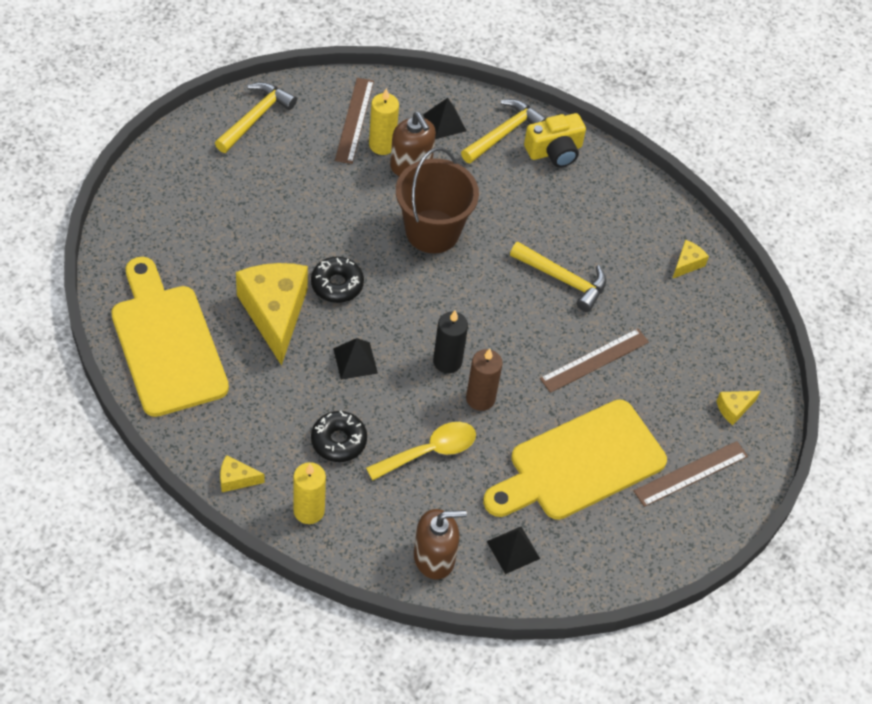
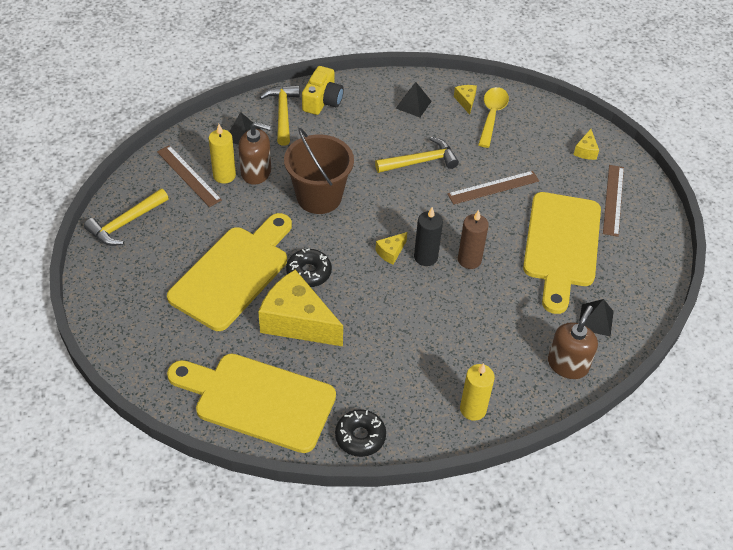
camera: 45 degrees left, 5 degrees down
yellow hammer [215,82,297,153] -> yellow hammer turned 120 degrees counterclockwise [84,189,169,246]
yellow cheese [220,455,265,492] -> yellow cheese moved to [376,232,407,265]
black donut [311,411,367,462] -> black donut moved to [335,409,386,457]
black pyramid [333,338,378,380] -> black pyramid moved to [396,82,432,117]
yellow spoon [366,422,476,481] -> yellow spoon moved to [478,87,509,148]
brown ruler [540,329,649,393] -> brown ruler turned 60 degrees clockwise [447,171,539,205]
none -> yellow cutting board [167,213,292,331]

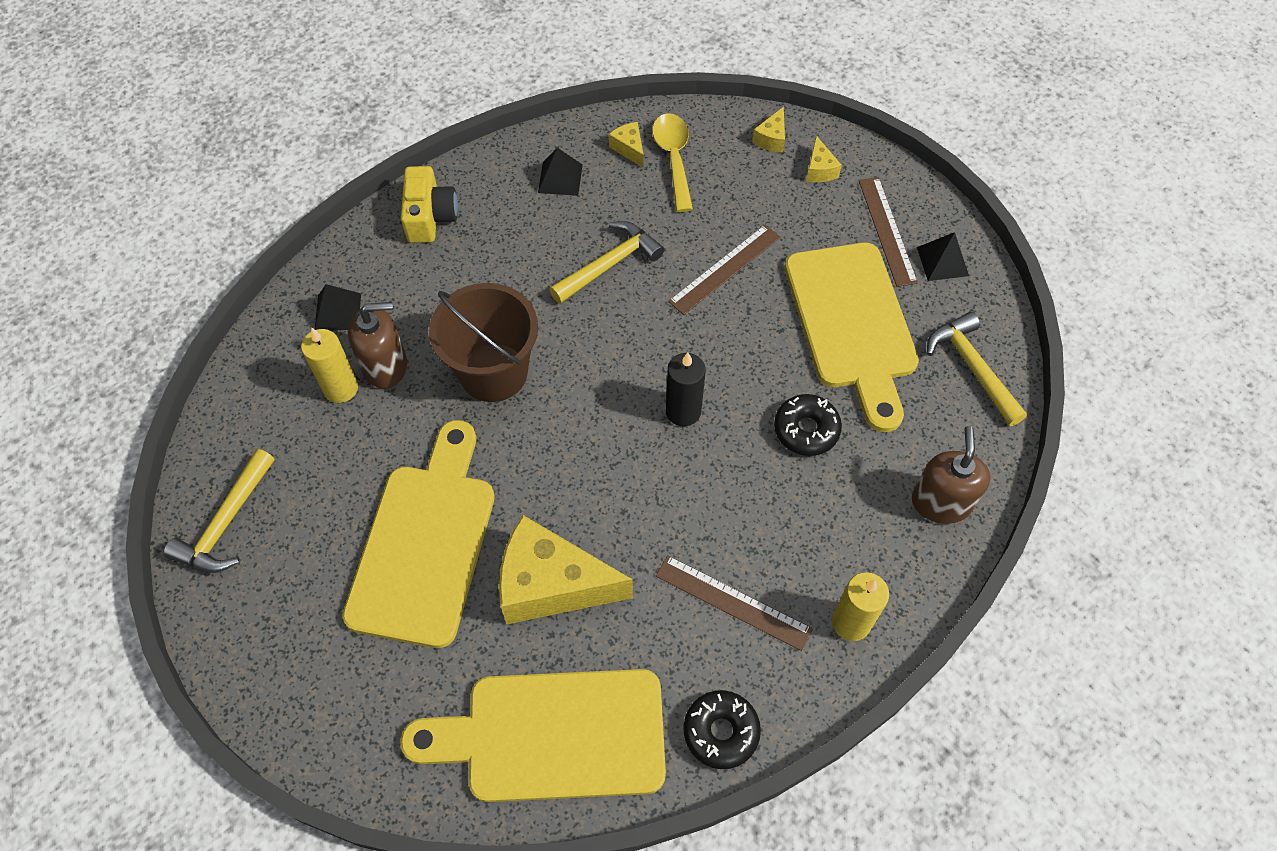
camera: 20 degrees left, 10 degrees up
brown ruler [157,145,222,207] -> brown ruler moved to [656,555,813,651]
yellow hammer [260,85,300,146] -> yellow hammer moved to [927,312,1027,426]
black donut [286,249,332,287] -> black donut moved to [774,394,842,456]
yellow cheese [376,232,407,265] -> yellow cheese moved to [752,107,785,153]
brown candle [458,210,489,269] -> none
black pyramid [579,299,614,337] -> black pyramid moved to [917,232,969,281]

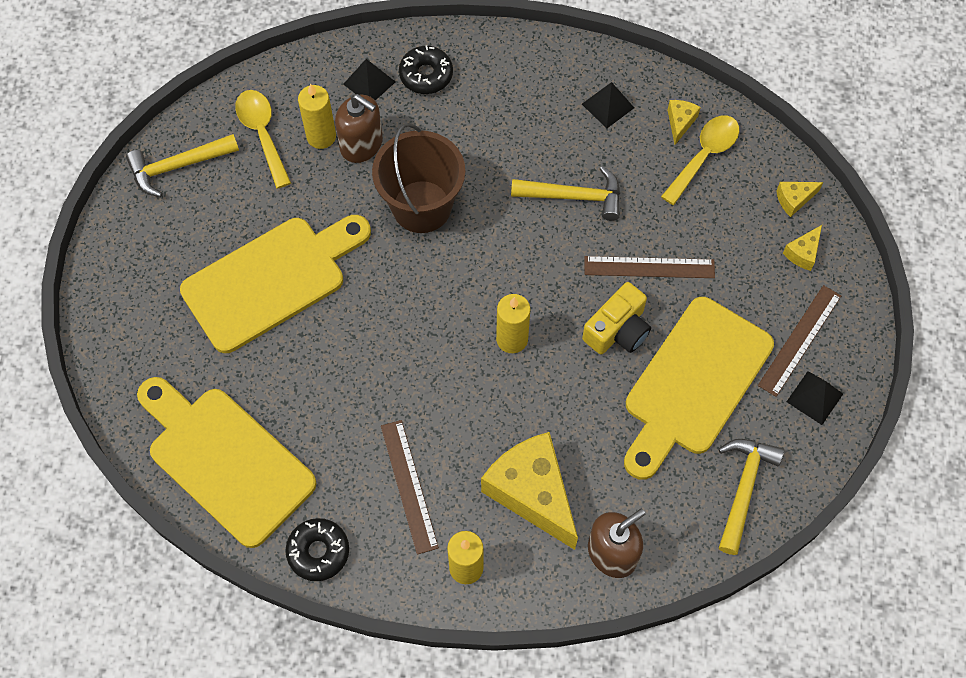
camera: 45 degrees right, 5 degrees up
yellow camera [401,166,458,243] -> yellow camera moved to [582,282,651,354]
yellow cheese [499,515,633,624] -> yellow cheese moved to [481,432,578,550]
black candle [666,353,706,426] -> yellow candle [496,294,530,353]
black donut [774,394,842,456] -> black donut moved to [399,46,453,94]
none -> yellow spoon [235,90,291,188]

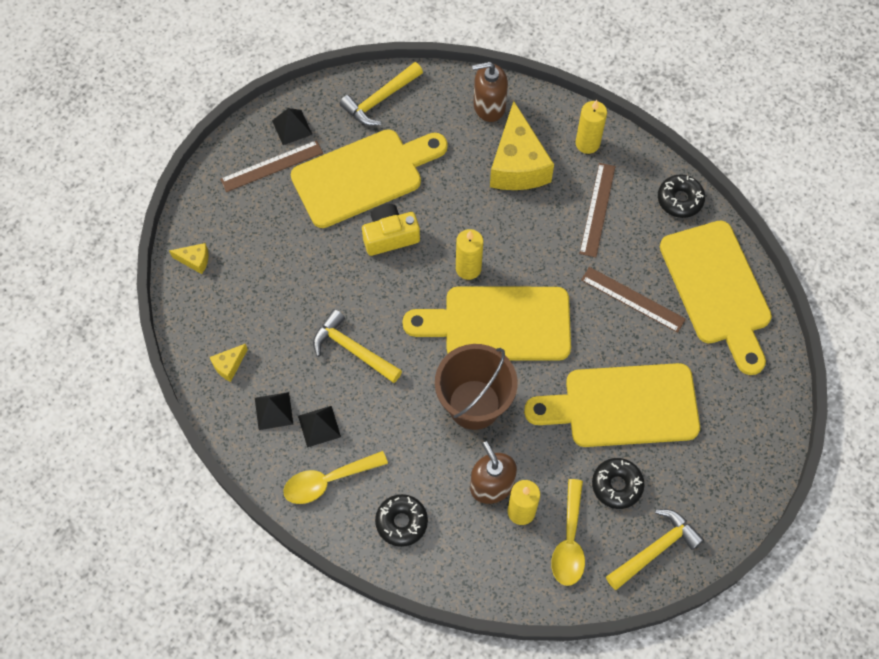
camera: 150 degrees left, 0 degrees up
yellow hammer [126,134,239,197] -> yellow hammer turned 45 degrees counterclockwise [606,509,704,590]
black pyramid [343,59,395,101] -> black pyramid moved to [298,406,341,448]
brown ruler [585,256,715,278] -> brown ruler moved to [581,267,686,333]
yellow spoon [661,115,739,205] -> yellow spoon moved to [283,451,388,504]
yellow cheese [783,225,822,271] -> none
none -> yellow cutting board [403,286,571,360]
none -> black donut [592,458,645,509]

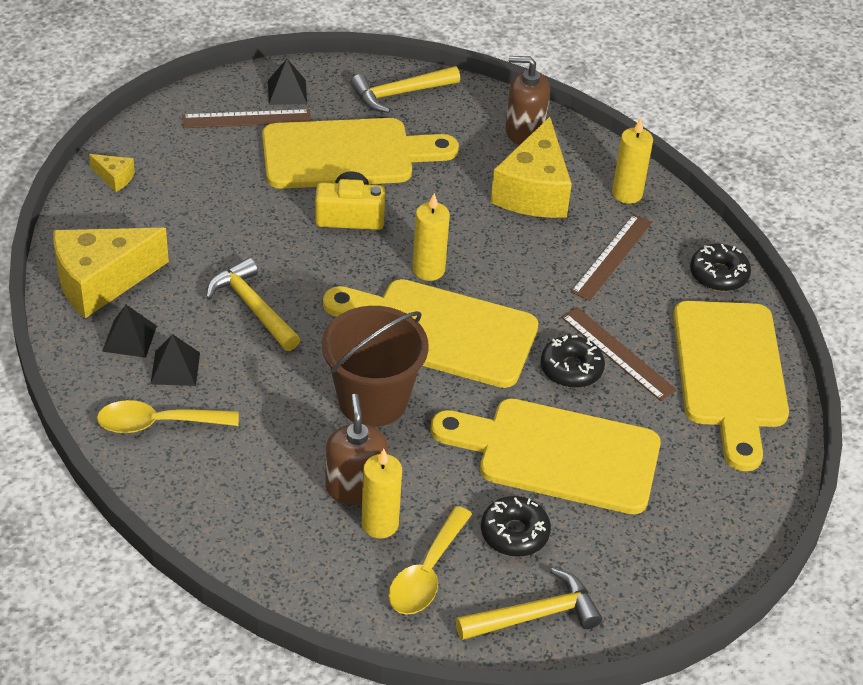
camera: 15 degrees right, 20 degrees down
yellow cheese [210,343,248,382] -> yellow cheese [53,228,169,318], size x2.33
black donut [375,494,428,547] -> black donut moved to [541,335,605,388]

